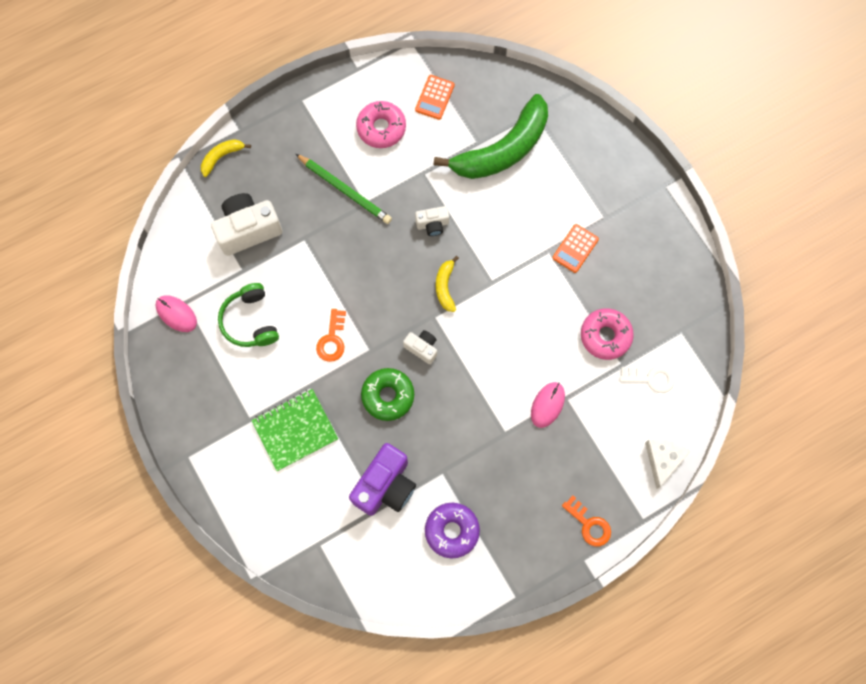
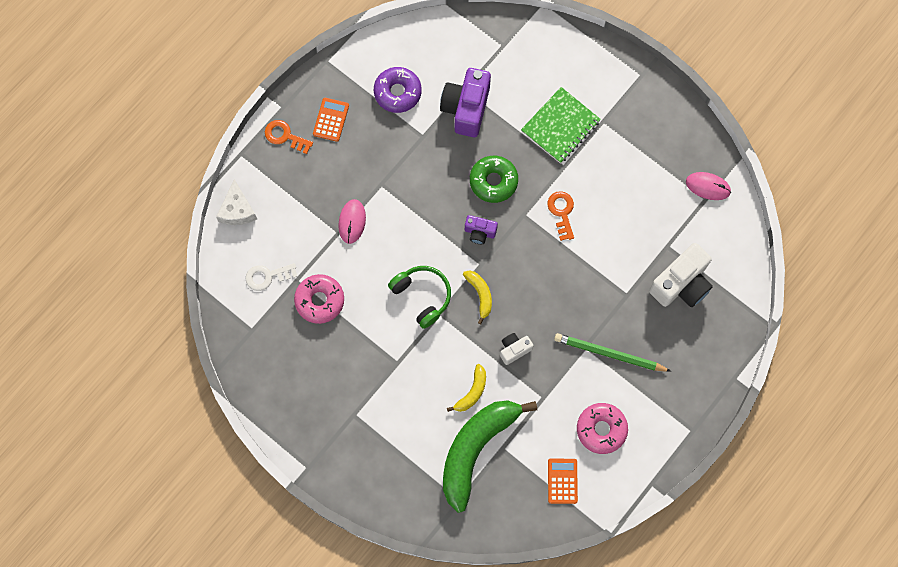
camera: 160 degrees right, 0 degrees up
yellow banana [201,139,251,177] -> yellow banana moved to [447,364,486,412]
green headphones [218,283,279,347] -> green headphones moved to [388,266,451,329]
white camera [403,330,437,364] -> purple camera [465,215,498,244]
orange calculator [552,224,599,273] -> orange calculator moved to [313,98,349,142]

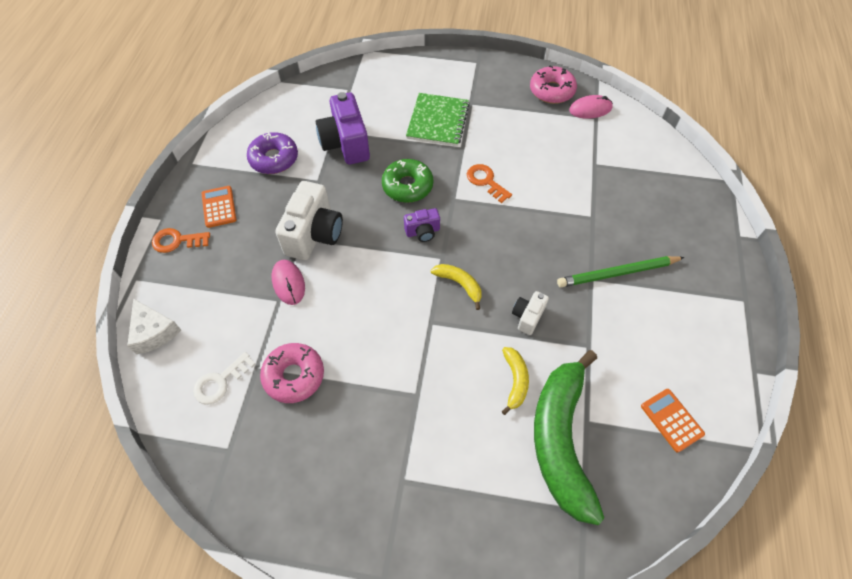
camera: 30 degrees left, 15 degrees down
green headphones [388,266,451,329] -> none
pink donut [577,403,628,454] -> pink donut moved to [530,65,577,104]
white camera [649,243,713,307] -> white camera moved to [275,181,343,260]

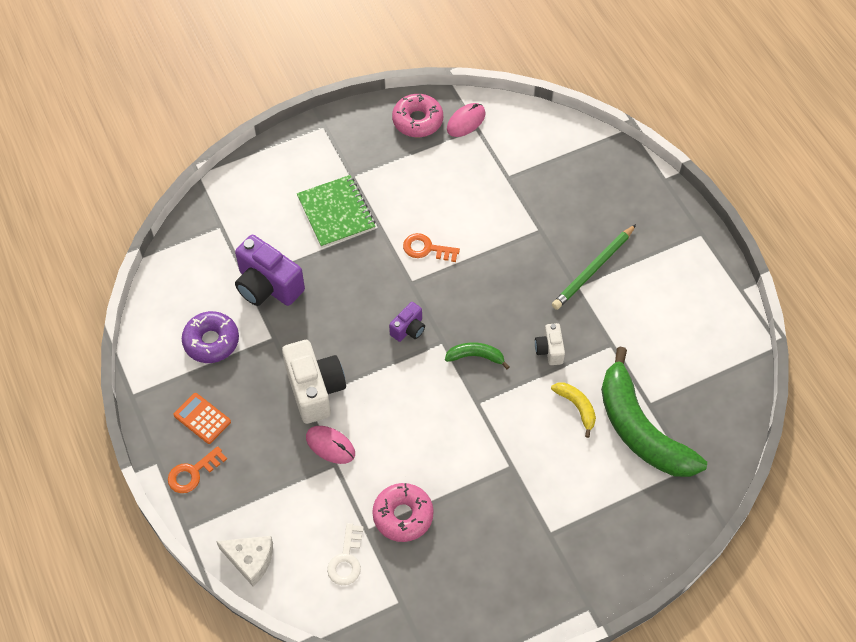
camera: 35 degrees left, 0 degrees up
green donut [382,159,433,203] -> none
yellow banana [431,264,482,310] -> green banana [445,342,510,369]
orange calculator [641,389,705,452] -> none

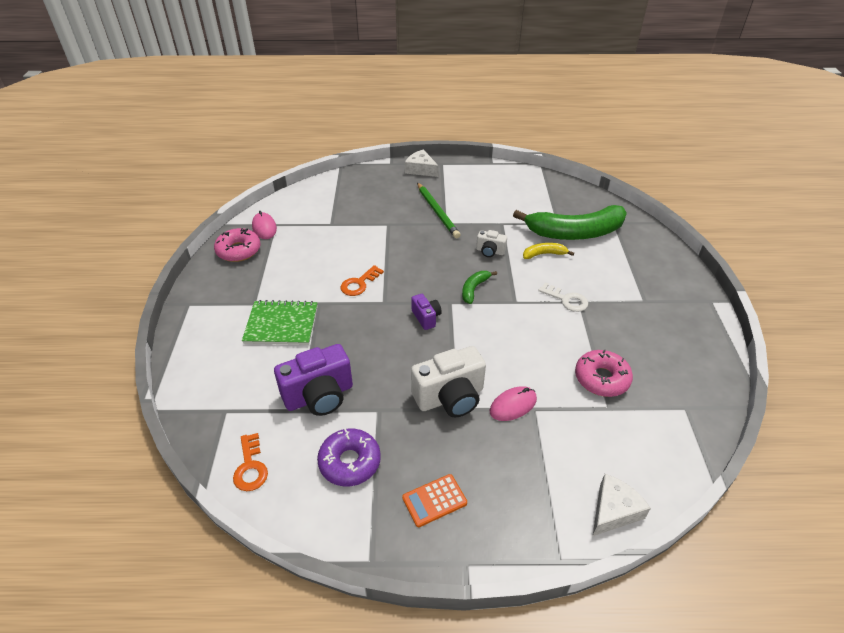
camera: 65 degrees left, 15 degrees down
orange key [168,446,227,493] -> orange key moved to [233,433,268,491]
white camera [282,340,346,424] -> white camera turned 150 degrees clockwise [411,346,486,417]
white key [327,523,364,585] -> white key moved to [538,282,588,312]
none -> white cheese [405,150,439,177]

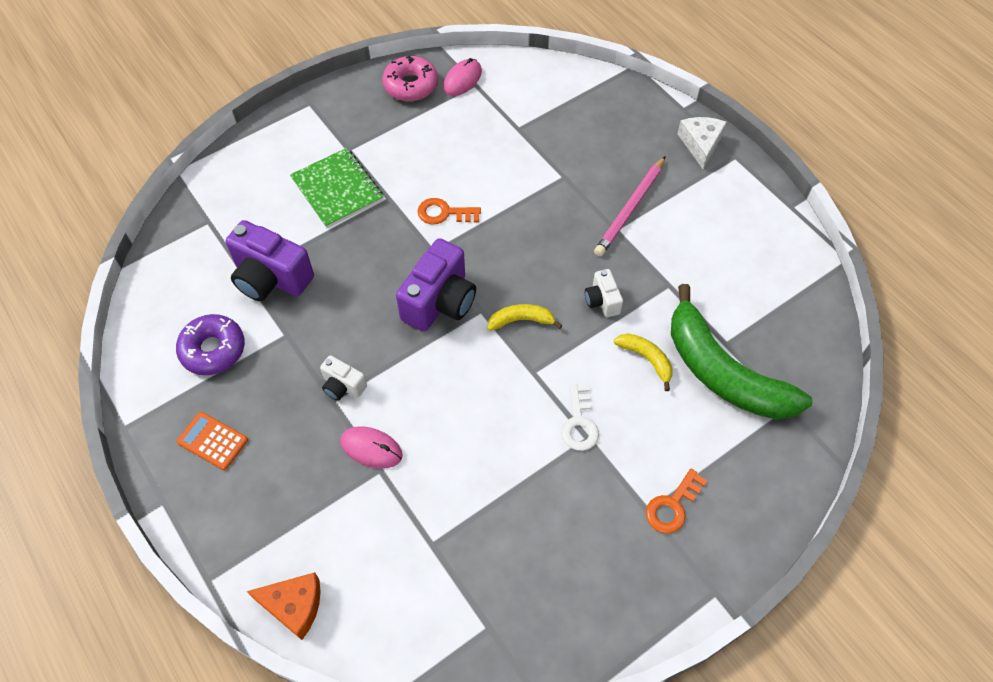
camera: 55 degrees right, 15 degrees up
orange key [233,433,268,491] -> orange key moved to [646,469,707,533]
purple camera [411,294,442,330] -> purple camera [396,238,476,331], size x1.93
white camera [411,346,486,417] -> white camera [320,355,367,400], size x0.52
green pencil [417,182,460,238] -> pink pencil [594,156,666,256]
green banana [462,271,497,304] -> yellow banana [487,304,563,331]
pink donut [575,349,633,397] -> none
white cheese [593,474,651,536] -> orange cheese [246,572,321,640]

